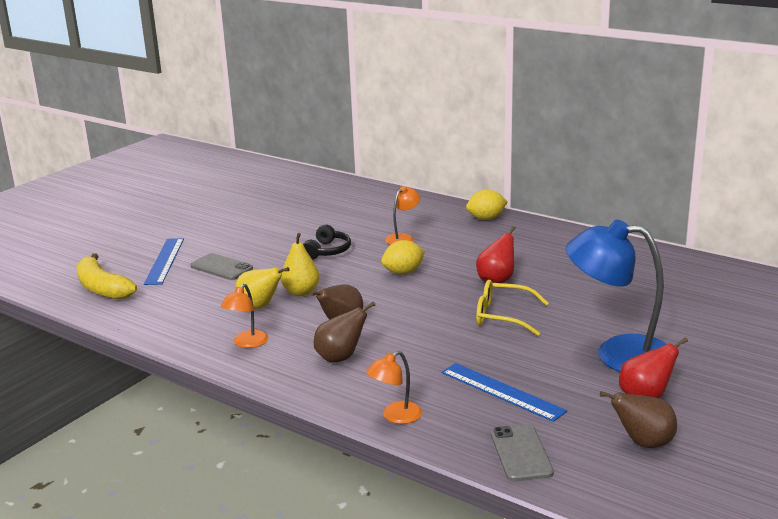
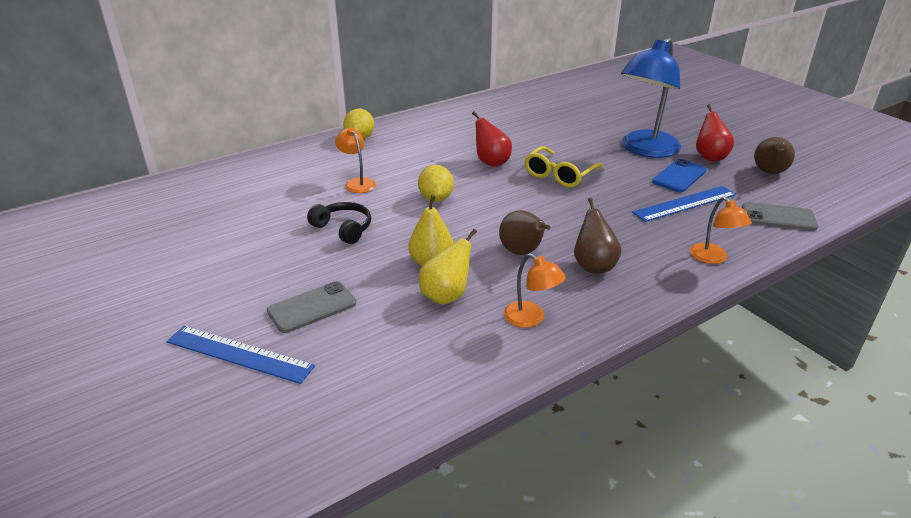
camera: 70 degrees left, 10 degrees up
yellow banana [77,254,137,300] -> none
none -> blue phone [652,159,707,192]

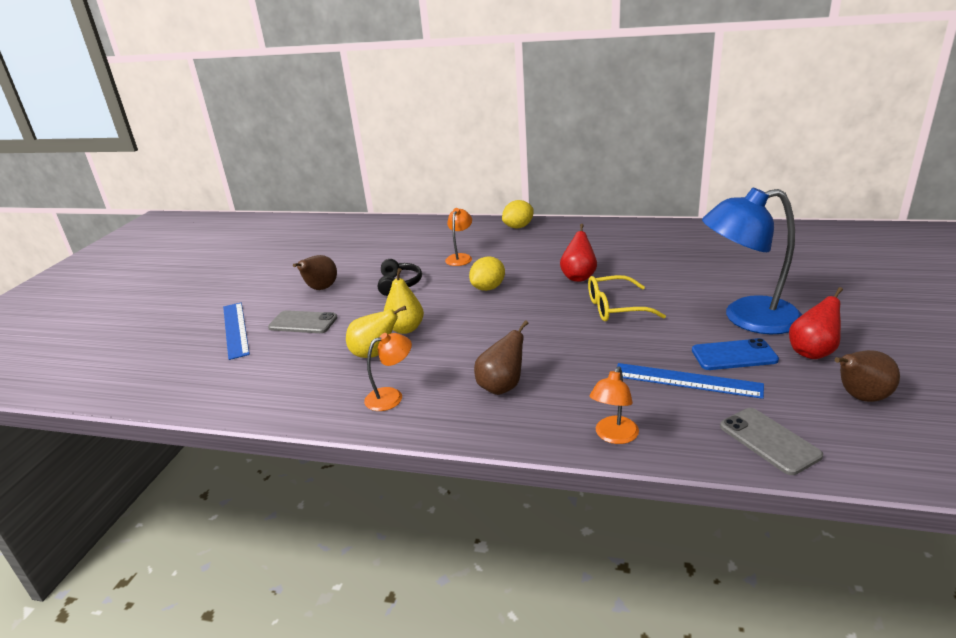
camera: 50 degrees right, 5 degrees down
brown pear [499,210,550,255] -> brown pear moved to [293,255,337,290]
orange lamp [504,254,566,328] -> orange lamp turned 120 degrees counterclockwise [364,333,412,411]

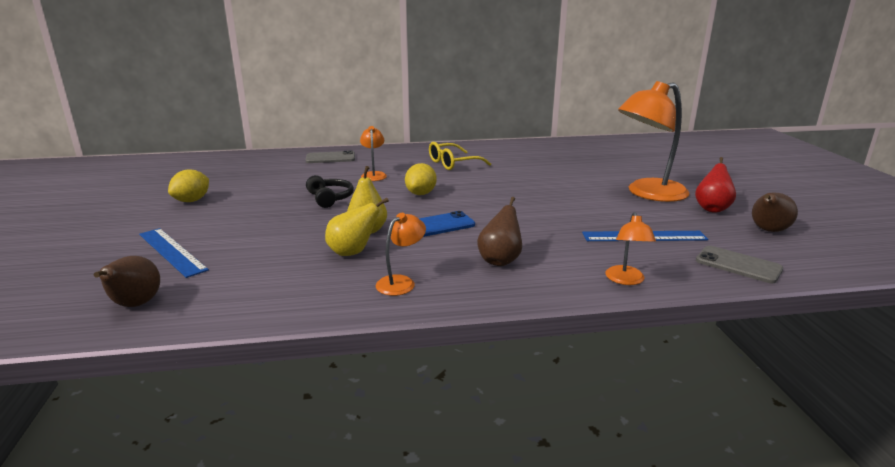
camera: 25 degrees left, 5 degrees down
grey phone [268,310,338,333] -> grey phone moved to [305,150,355,163]
brown pear [293,255,337,290] -> brown pear moved to [93,256,160,307]
yellow lemon [502,200,534,228] -> yellow lemon moved to [168,170,209,202]
red pear [560,224,597,282] -> none
yellow glasses [588,275,666,321] -> yellow glasses moved to [429,142,491,170]
blue phone [692,338,779,370] -> blue phone moved to [419,211,475,237]
blue lamp [702,188,802,334] -> orange lamp [618,81,690,202]

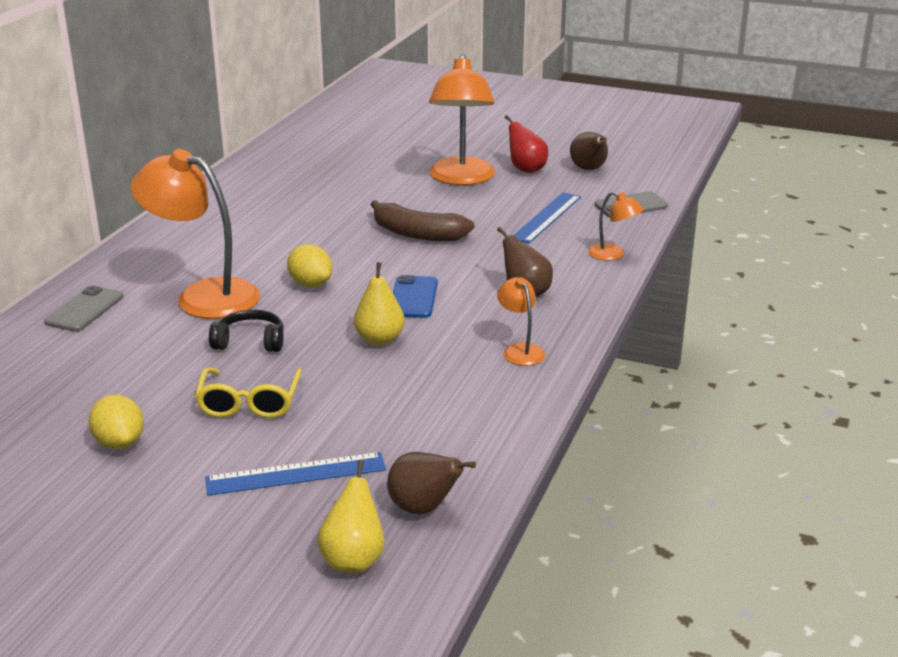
camera: 60 degrees left, 5 degrees up
yellow pear [325,198,389,256] -> yellow pear moved to [317,460,385,573]
orange lamp [360,126,387,181] -> orange lamp [130,149,260,319], size x2.10
yellow glasses [429,142,491,170] -> yellow glasses moved to [195,367,302,418]
none -> brown banana [370,200,475,241]

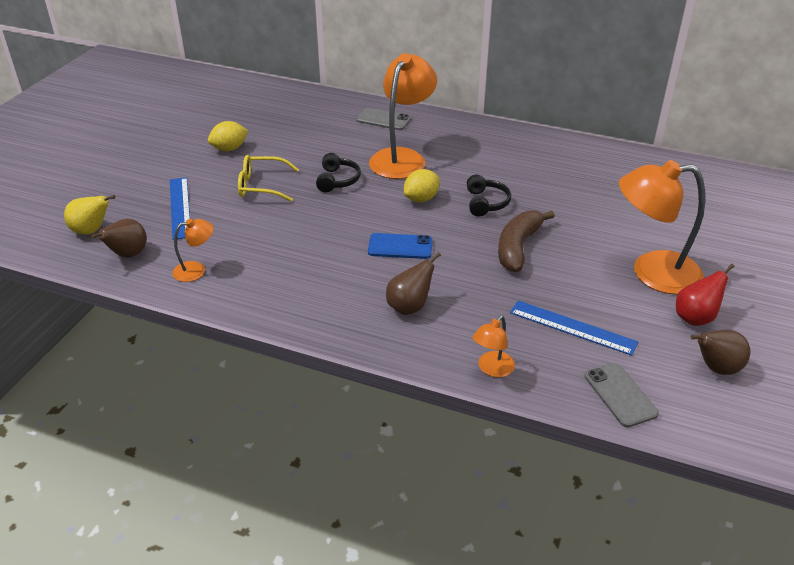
camera: 90 degrees right, 10 degrees up
yellow pear [354,262,405,346] -> none
orange lamp [497,277,545,366] -> orange lamp moved to [172,219,214,282]
none -> black headphones [467,174,511,217]

